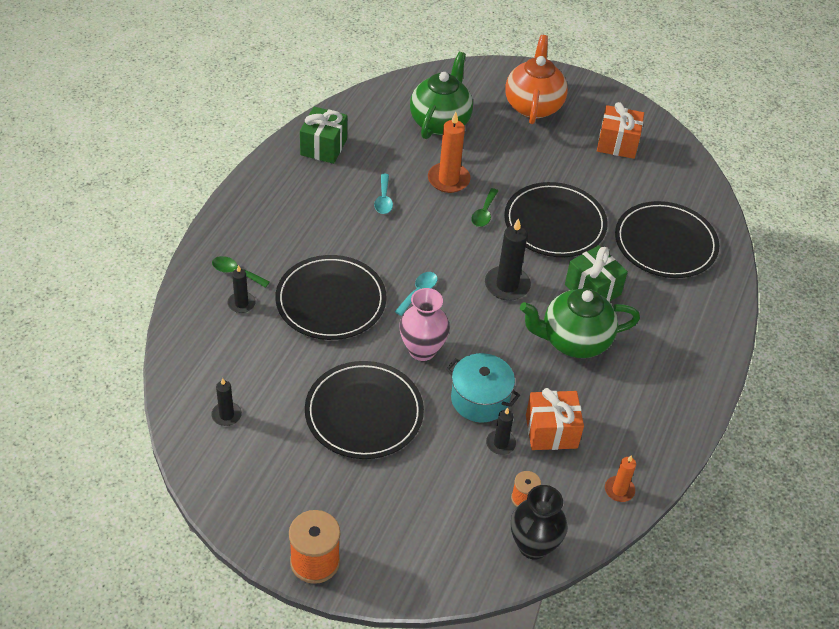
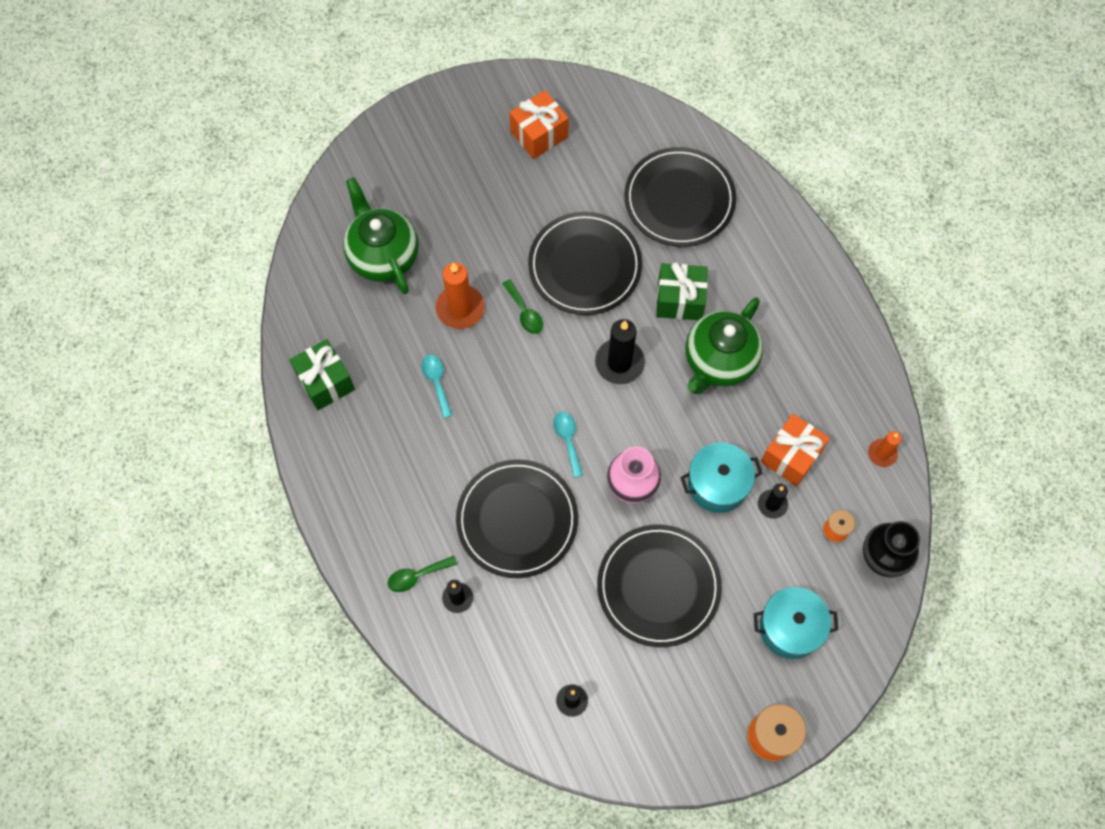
camera: 45 degrees left, 20 degrees up
turquoise spoon [374,174,393,214] -> turquoise spoon turned 150 degrees counterclockwise [421,355,452,418]
orange teapot [505,35,568,124] -> none
none -> turquoise pot [754,587,838,659]

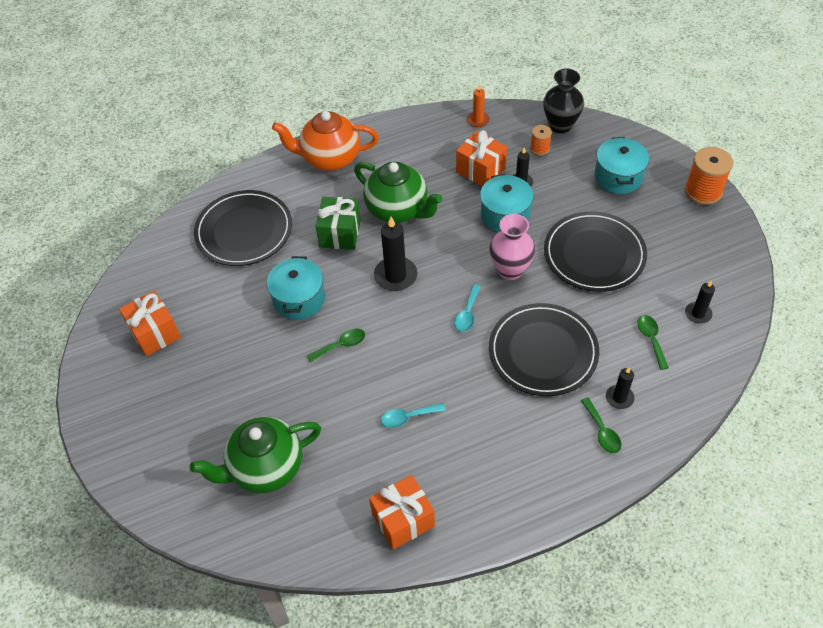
camera: 85 degrees left, 15 degrees down
green gift [289,339,355,410] -> orange gift [369,475,435,550]
orange candle [436,262,485,329] -> none
black plate [528,212,642,315] -> turquoise pot [267,256,325,320]
turquoise spoon [553,412,583,478] -> turquoise spoon turned 60 degrees counterclockwise [454,284,481,332]
none -> orange teapot [272,111,379,171]
none -> green spoon [637,315,669,370]

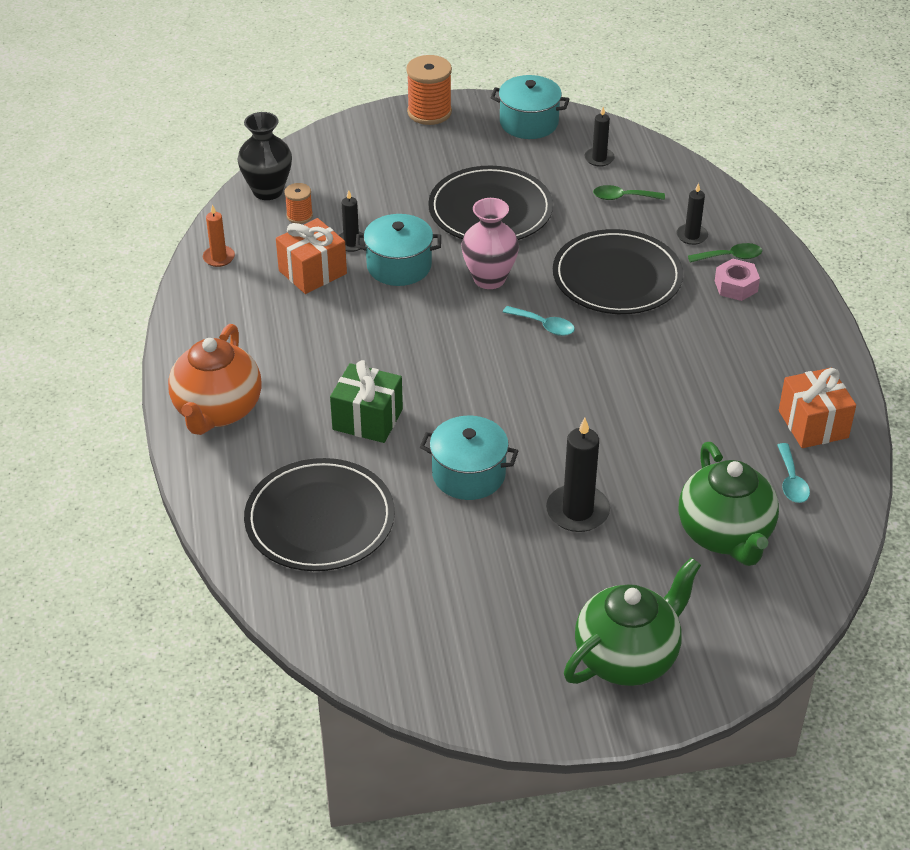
camera: 80 degrees left, 10 degrees down
orange gift [119,291,181,356] -> none
green spoon [307,329,365,362] -> none
green teapot [354,162,442,223] -> green teapot moved to [564,557,701,686]
black candle [374,217,418,291] -> black candle moved to [546,418,610,532]
turquoise spoon [381,403,446,428] -> turquoise spoon moved to [777,443,810,503]
turquoise pot [595,137,649,194] -> turquoise pot moved to [491,75,570,139]
none -> pink nut [715,258,760,301]

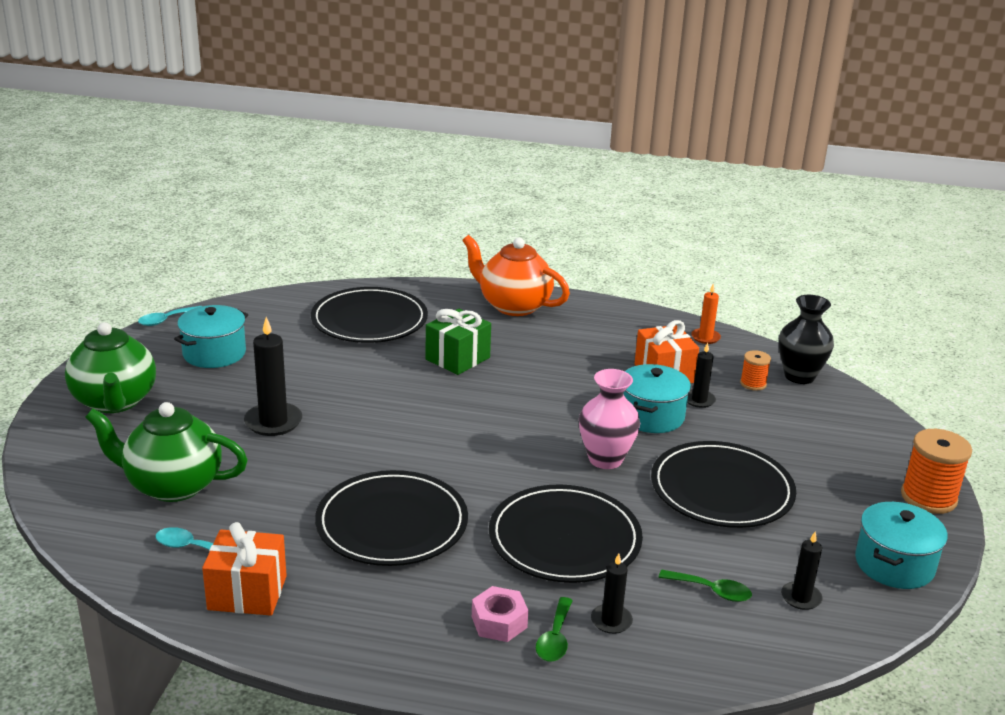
camera: 110 degrees right, 15 degrees down
turquoise pot [420,416,518,500] -> turquoise pot moved to [174,305,248,368]
turquoise spoon [503,306,575,336] -> turquoise spoon moved to [138,306,201,326]
green spoon [593,185,665,200] -> green spoon turned 90 degrees clockwise [658,570,752,602]
none -> black plate [315,470,468,566]

